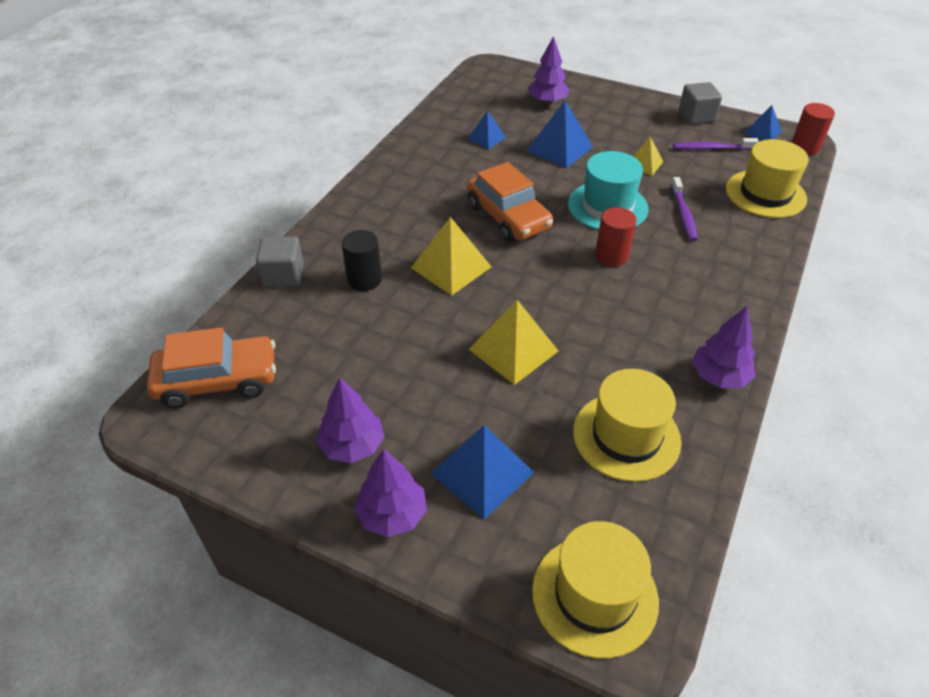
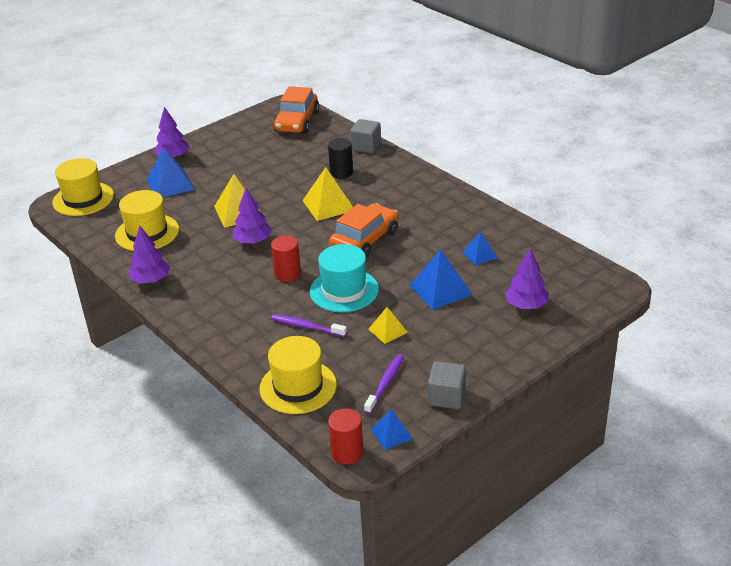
camera: 115 degrees right, 10 degrees down
purple tree [317,377,385,463] -> purple tree moved to [233,188,272,244]
orange car [467,162,553,242] -> orange car turned 135 degrees clockwise [329,203,399,258]

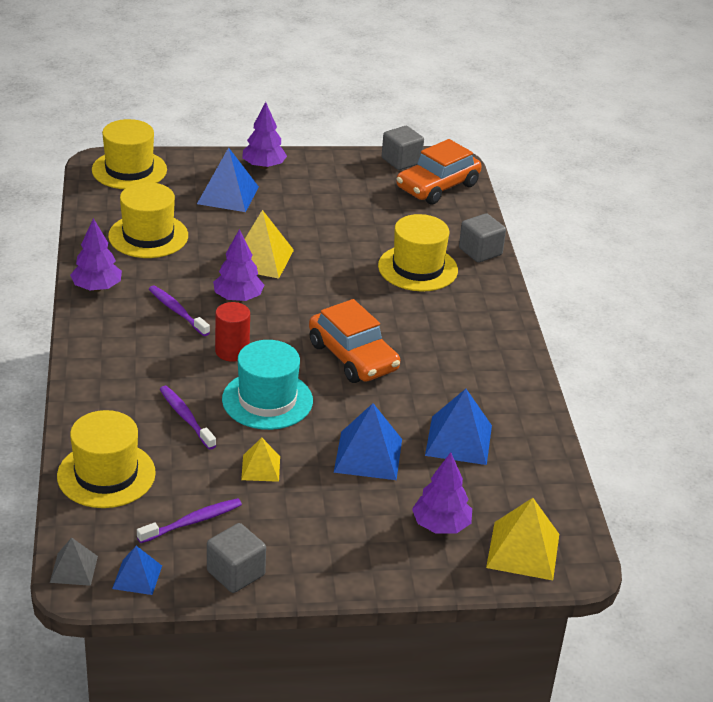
camera: 30 degrees right, 0 degrees up
yellow pyramid [302,167,353,221] -> yellow pyramid moved to [486,498,559,580]
black cylinder [328,138,353,179] -> yellow hat [378,214,458,291]
red cylinder [328,408,364,465] -> grey pyramid [50,538,98,586]
orange car [329,203,399,258] -> orange car turned 75 degrees clockwise [309,299,400,383]
blue pyramid [462,232,498,266] -> blue pyramid [425,389,492,465], size x1.70
none -> purple toothbrush [149,285,210,336]
none -> grey cube [382,126,424,170]

